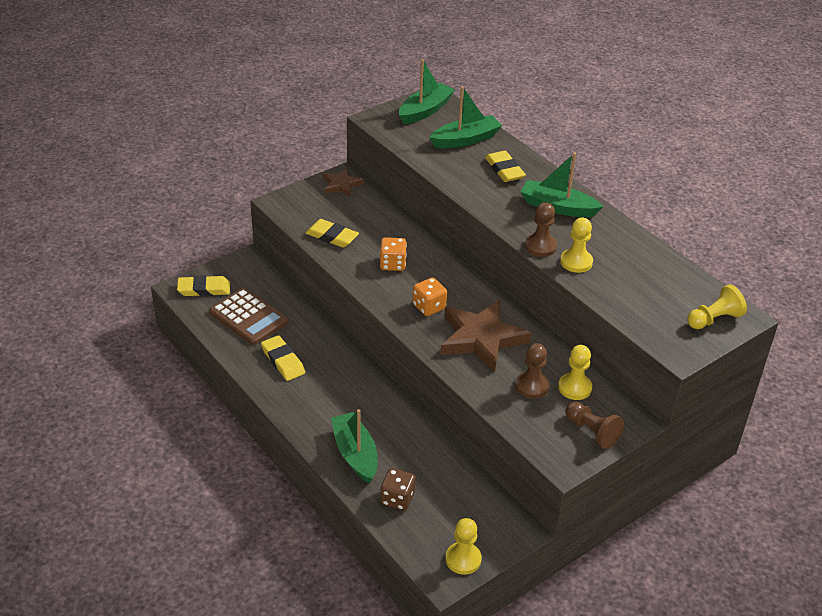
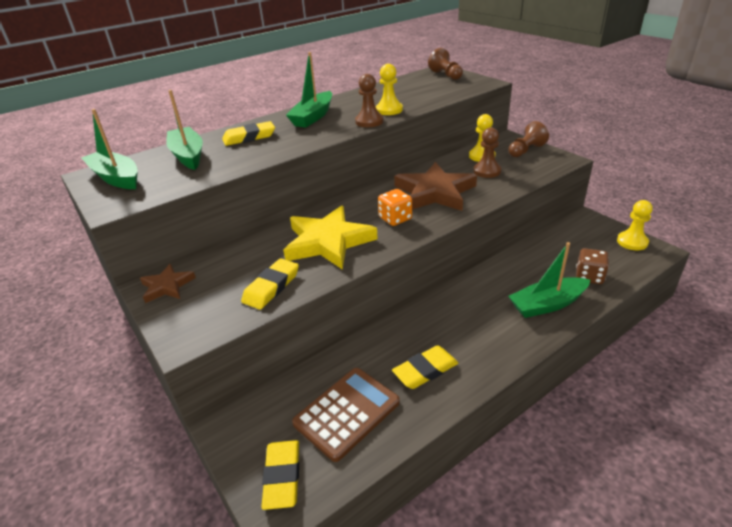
camera: 85 degrees left, 5 degrees down
orange dice [380,237,407,271] -> yellow star [283,205,378,270]
yellow pawn [687,285,747,329] -> brown pawn [428,48,463,80]

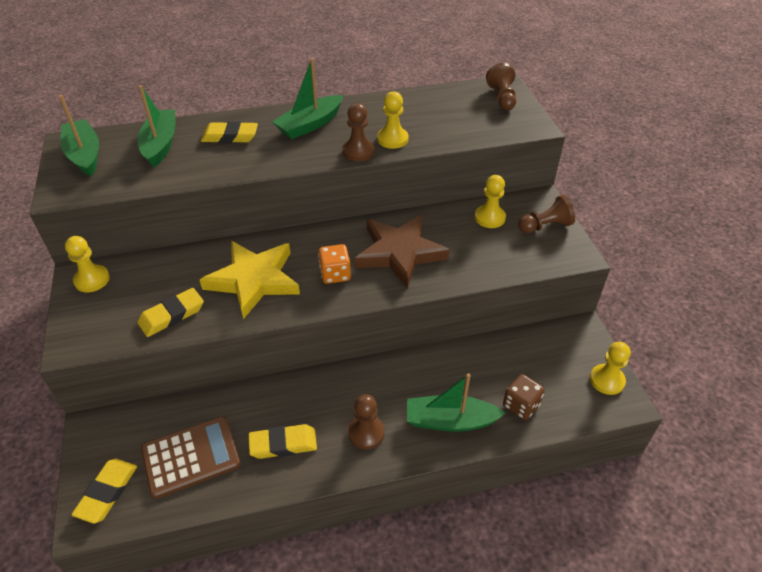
camera: 20 degrees right, 10 degrees up
brown star [140,264,196,303] -> yellow pawn [65,236,110,292]
brown pawn [473,127,502,178] -> brown pawn moved to [348,394,384,449]

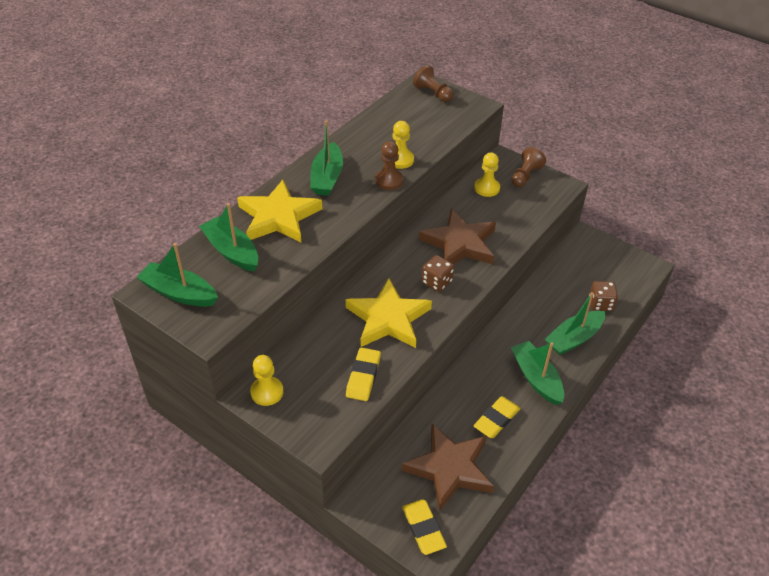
camera: 40 degrees left, 0 degrees up
brown calculator [141,416,240,499] -> brown star [402,424,494,512]
yellow eraser [201,121,258,143] -> yellow star [237,180,322,242]
orange dice [318,244,351,284] -> brown dice [422,255,454,292]
brown pawn [348,394,384,449] -> green boat [511,341,564,405]
yellow pawn [590,342,631,395] -> none

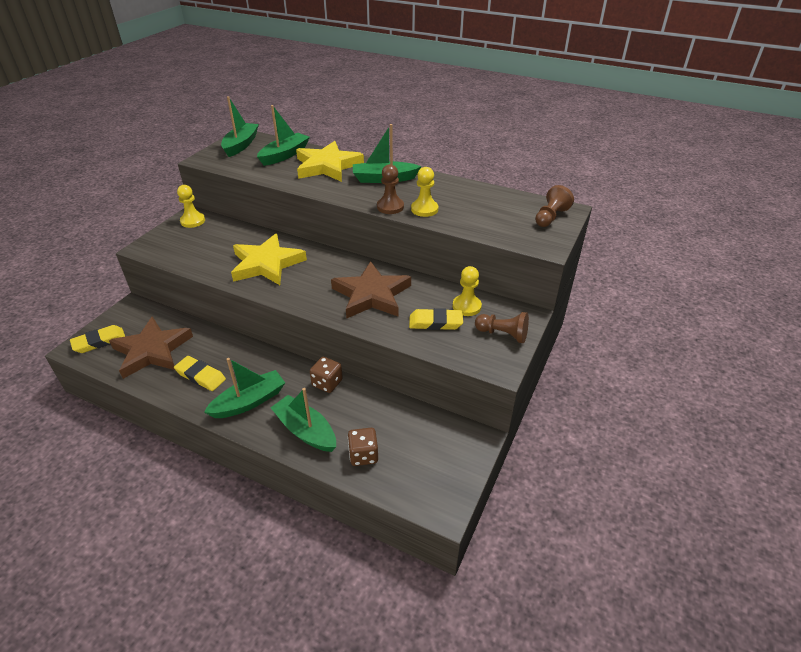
camera: 80 degrees right, 5 degrees down
yellow eraser [346,347,381,401] -> yellow eraser moved to [409,308,463,330]
brown dice [422,255,454,292] -> brown dice moved to [310,357,343,393]

